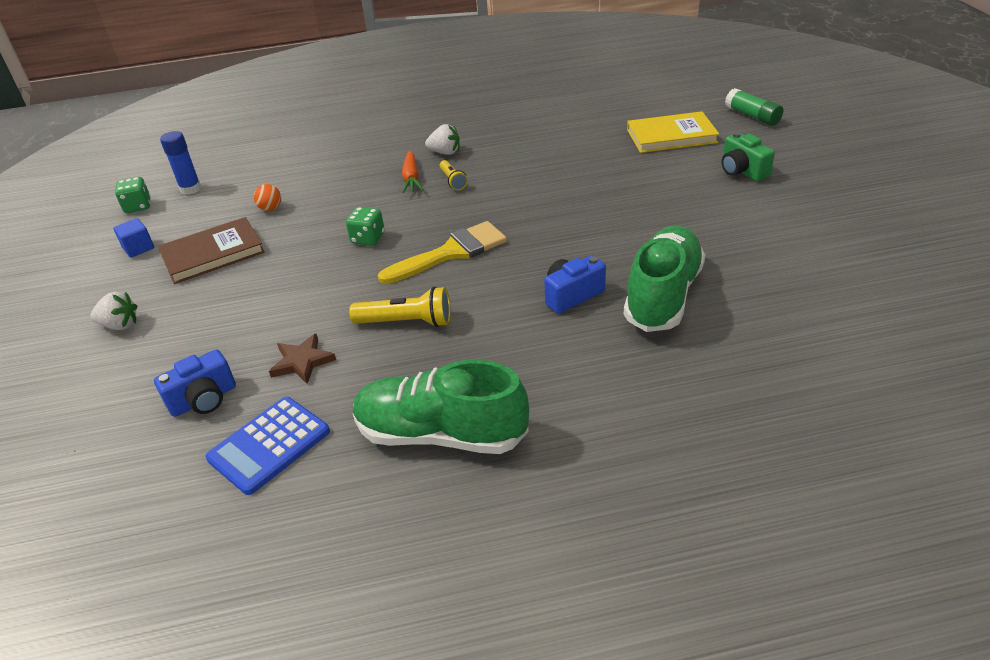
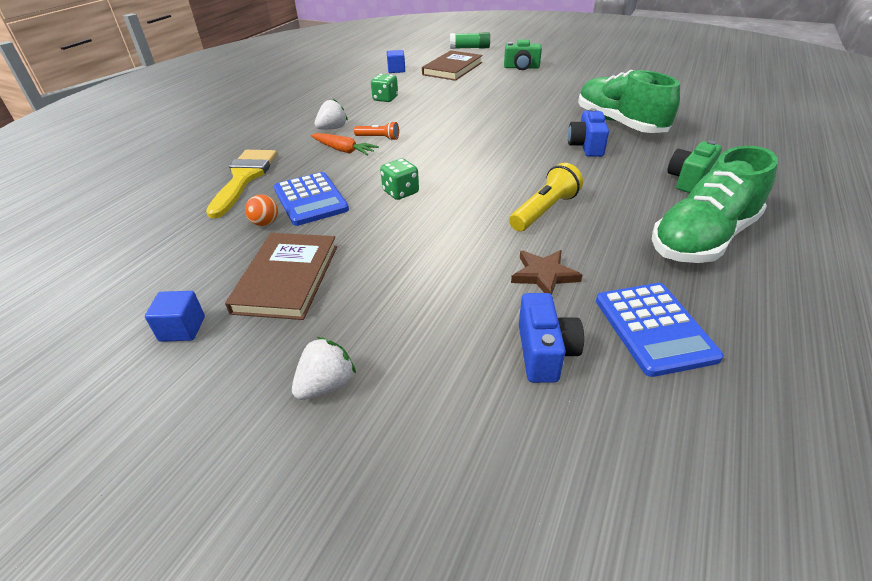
camera: 55 degrees left, 0 degrees up
green dice [115,177,151,213] -> green dice moved to [371,74,398,102]
blue glue stick [160,131,201,195] -> none
yellow brush [378,221,507,284] -> yellow brush moved to [206,150,277,218]
yellow flashlight [440,160,468,190] -> orange flashlight [354,121,399,140]
yellow book [627,111,719,153] -> brown book [422,50,483,81]
none -> blue calculator [274,172,349,226]
none -> blue cube [387,50,405,73]
none -> green camera [667,140,722,193]

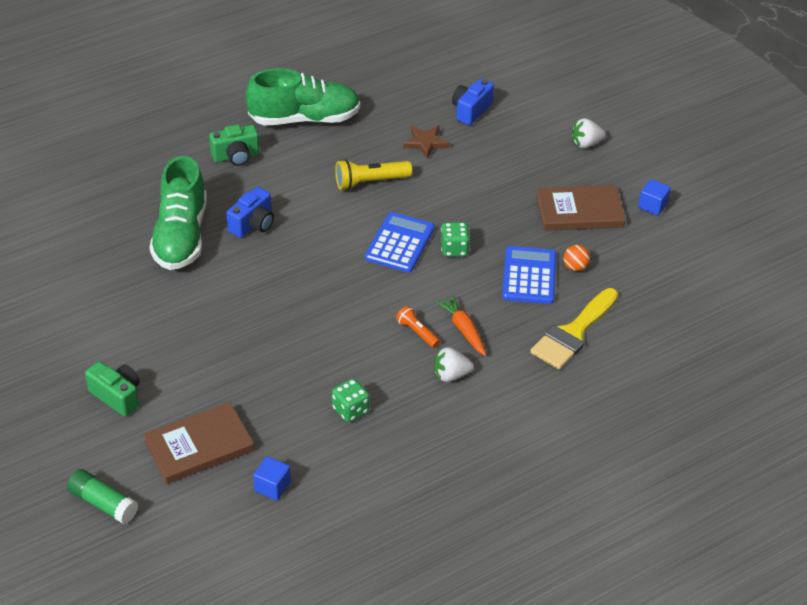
camera: 150 degrees left, 5 degrees up
brown book [225,233,337,320] -> brown book turned 45 degrees clockwise [536,185,625,231]
blue calculator [596,283,724,377] -> blue calculator moved to [365,212,435,272]

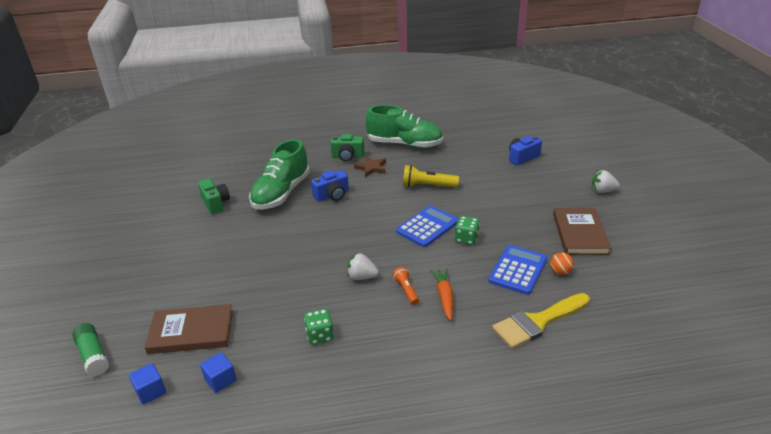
camera: 25 degrees right, 10 degrees down
green camera [85,361,140,417] -> green camera moved to [198,178,230,214]
brown star [403,126,450,159] -> brown star moved to [354,156,386,177]
white strawberry [434,347,474,382] -> white strawberry moved to [347,253,379,280]
brown book [536,185,625,231] -> brown book turned 75 degrees clockwise [553,208,611,255]
blue cube [638,179,671,216] -> blue cube moved to [129,363,166,405]

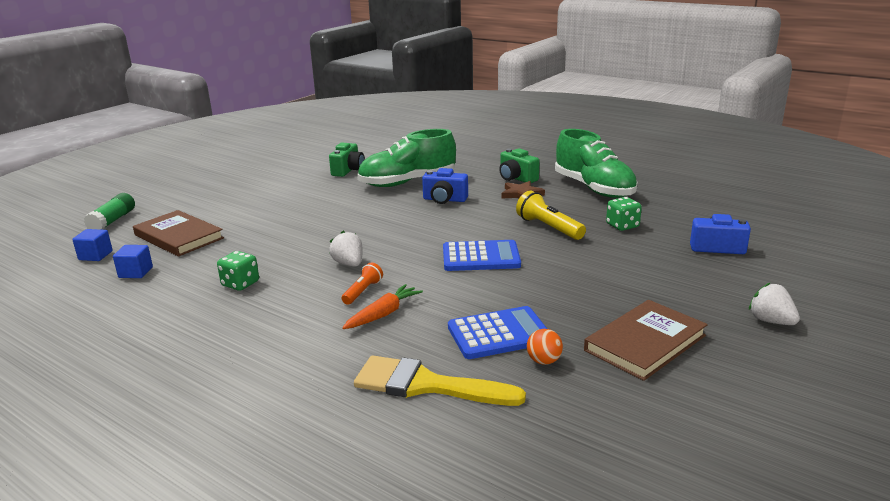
camera: 45 degrees right, 10 degrees down
green dice [455,216,480,245] -> green dice moved to [606,197,642,231]

